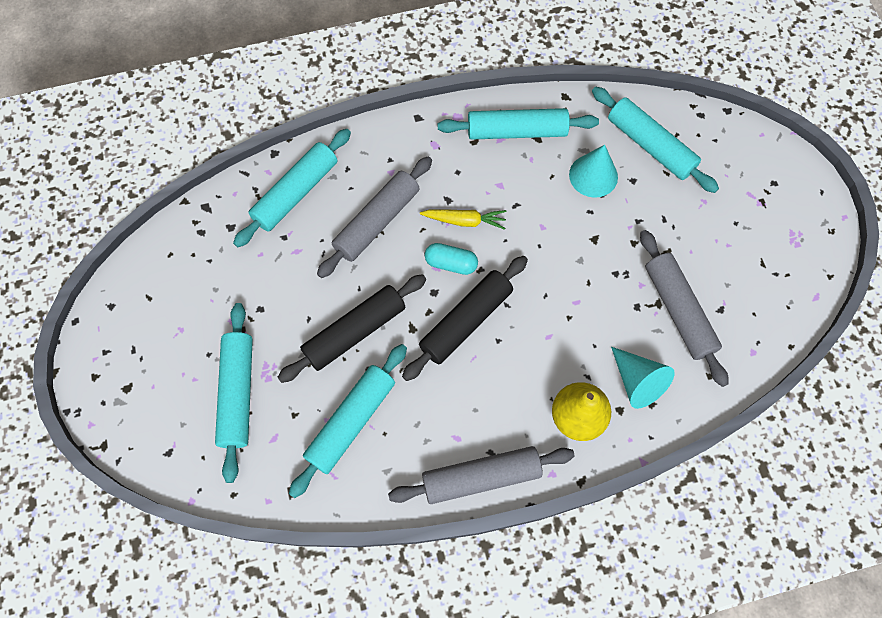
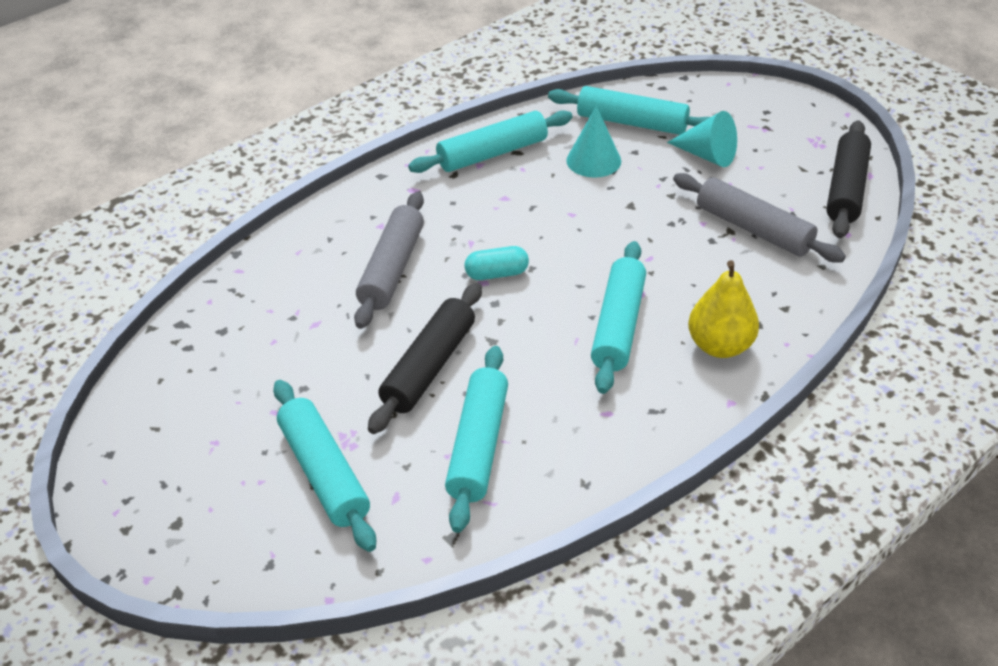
camera: 25 degrees left, 25 degrees down
turquoise rolling pin [233,129,351,247] -> turquoise rolling pin moved to [591,241,646,394]
grey rolling pin [388,446,575,504] -> none
black rolling pin [402,256,528,381] -> black rolling pin moved to [826,120,871,238]
yellow carrot [420,209,506,230] -> none
turquoise cone [611,347,675,409] -> turquoise cone moved to [667,111,737,167]

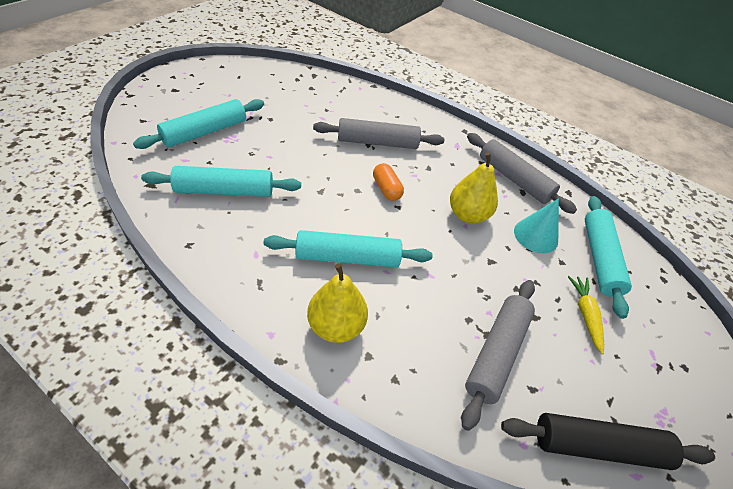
camera: 70 degrees right, 5 degrees up
black rolling pin [368,283,482,434] -> none
turquoise rolling pin [408,110,573,173] -> grey rolling pin [467,133,577,214]
turquoise capsule [465,246,529,280] -> orange capsule [373,163,404,201]
turquoise cone [667,111,737,167] -> yellow carrot [568,276,604,354]
none -> yellow pear [450,152,498,223]

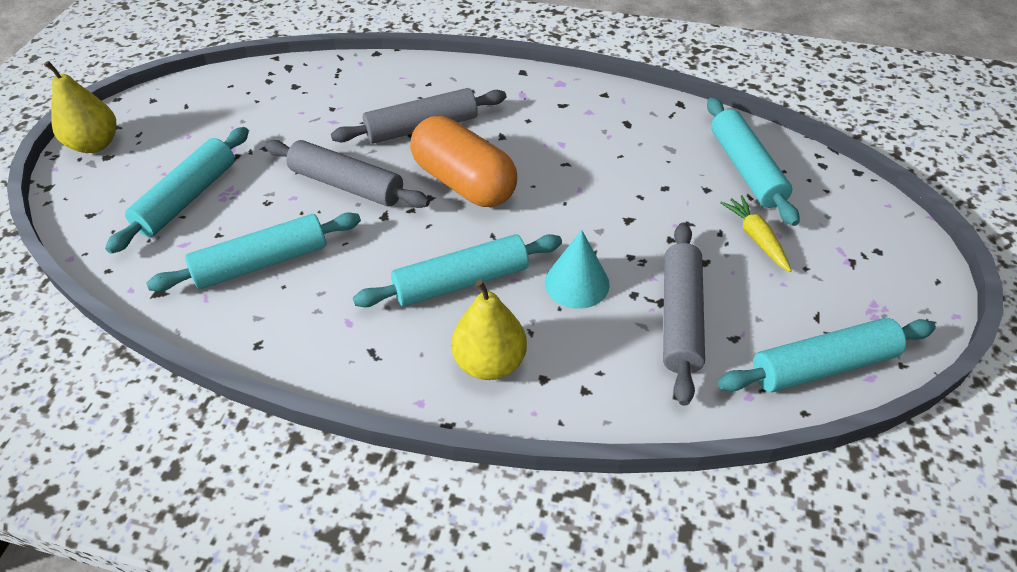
camera: 15 degrees left, 0 degrees up
orange capsule [373,163,404,201] -> orange capsule [410,116,517,207], size x2.06
yellow pear [450,152,498,223] -> yellow pear moved to [44,61,116,153]
grey rolling pin [467,133,577,214] -> grey rolling pin moved to [264,140,430,208]
black rolling pin [501,413,715,470] -> turquoise rolling pin [718,318,936,392]
turquoise cone [514,198,559,253] -> turquoise cone moved to [545,230,610,309]

